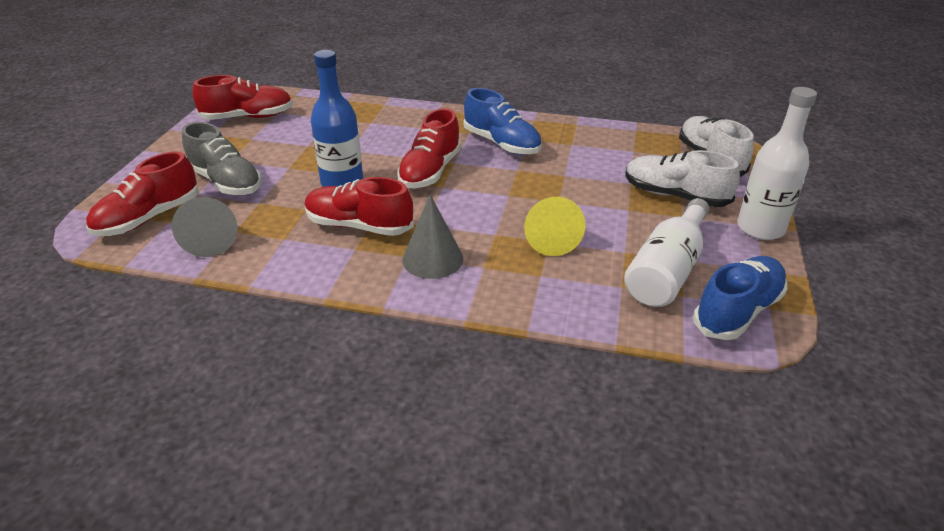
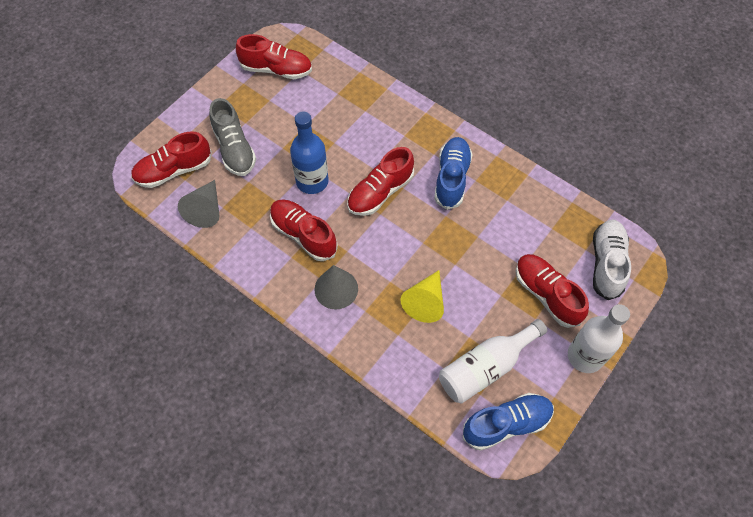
camera: 25 degrees right, 25 degrees up
blue shoe [463,88,541,155] -> blue shoe turned 150 degrees counterclockwise [434,137,472,210]
white shoe [625,150,740,207] -> red shoe [516,254,589,328]

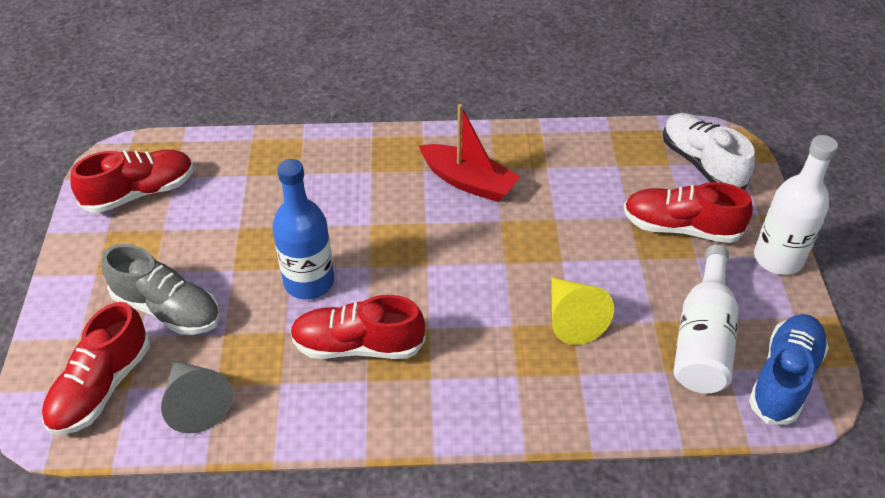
camera: 40 degrees left, 15 degrees down
grey cone [315,265,358,309] -> none
red shoe [347,147,414,216] -> none
blue shoe [434,137,472,210] -> red boat [419,104,521,202]

